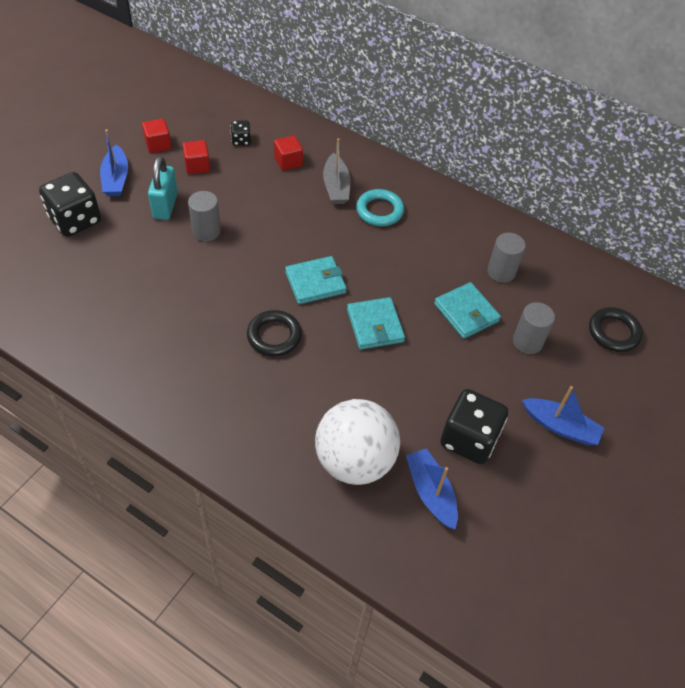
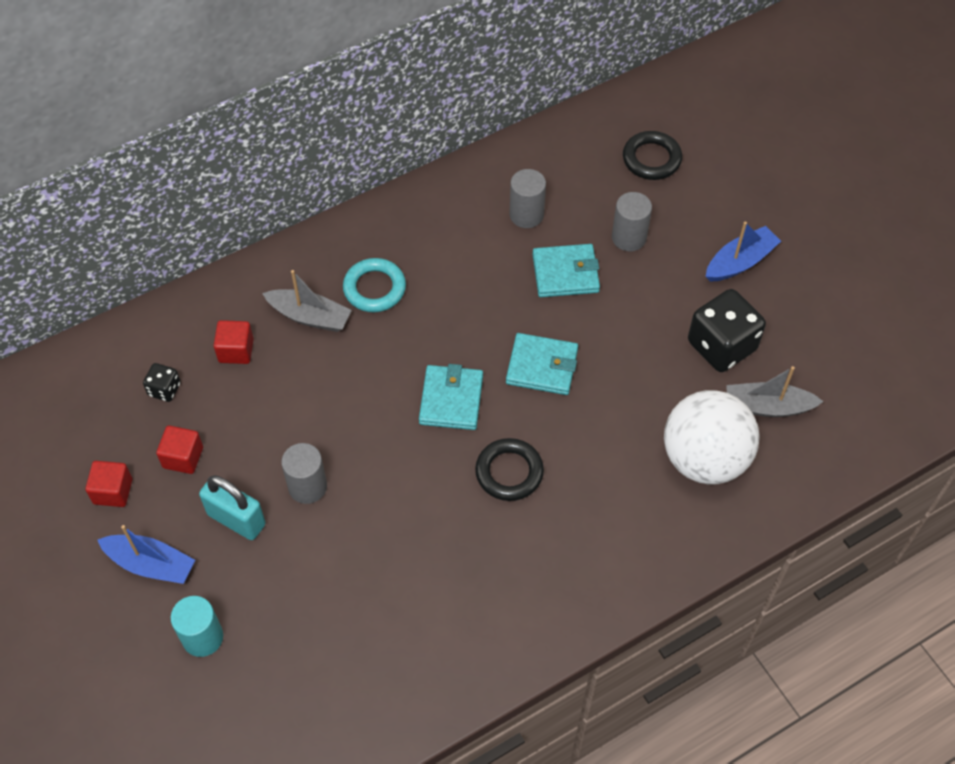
camera: 60 degrees left, 5 degrees up
black dice [39,172,101,237] -> turquoise cylinder [170,596,223,657]
blue boat [406,448,458,530] -> grey boat [726,366,824,417]

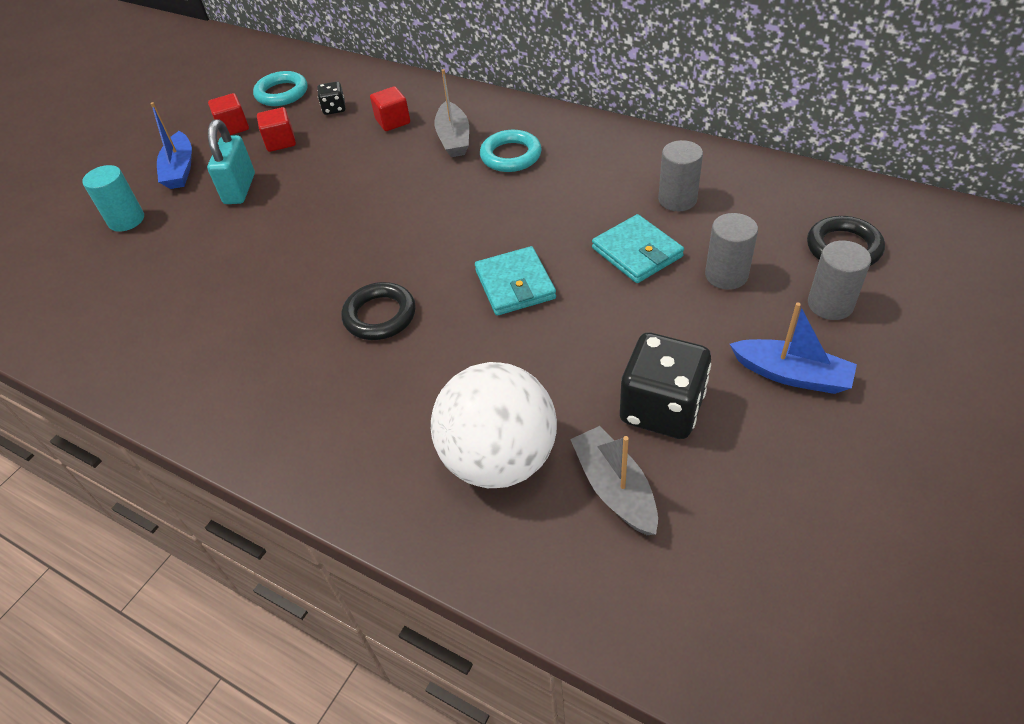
camera: 65 degrees right, 10 degrees down
grey cylinder [281,443,327,504] -> grey cylinder moved to [808,241,871,320]
turquoise wallet [419,364,483,430] -> none
none -> turquoise ring [253,71,307,106]

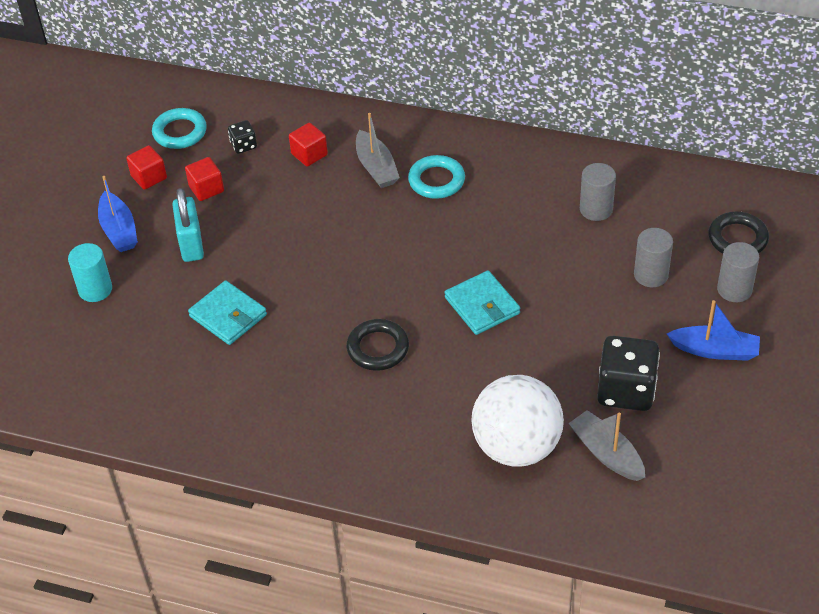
camera: 15 degrees left, 0 degrees up
turquoise wallet [592,214,684,283] -> turquoise wallet moved to [188,280,267,345]

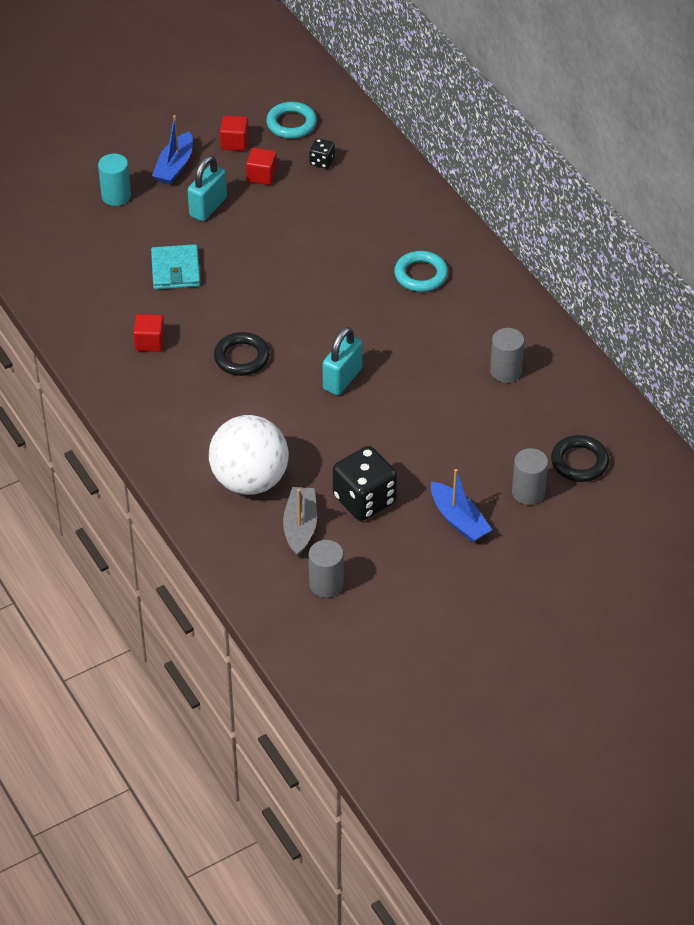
camera: 40 degrees right, 0 degrees up
red cube [289,123,328,166] -> red cube moved to [133,314,165,352]
grey boat [356,113,400,188] -> none
turquoise wallet [445,270,520,335] -> turquoise padlock [323,327,363,395]
grey cylinder [634,228,673,287] -> grey cylinder moved to [309,540,344,598]

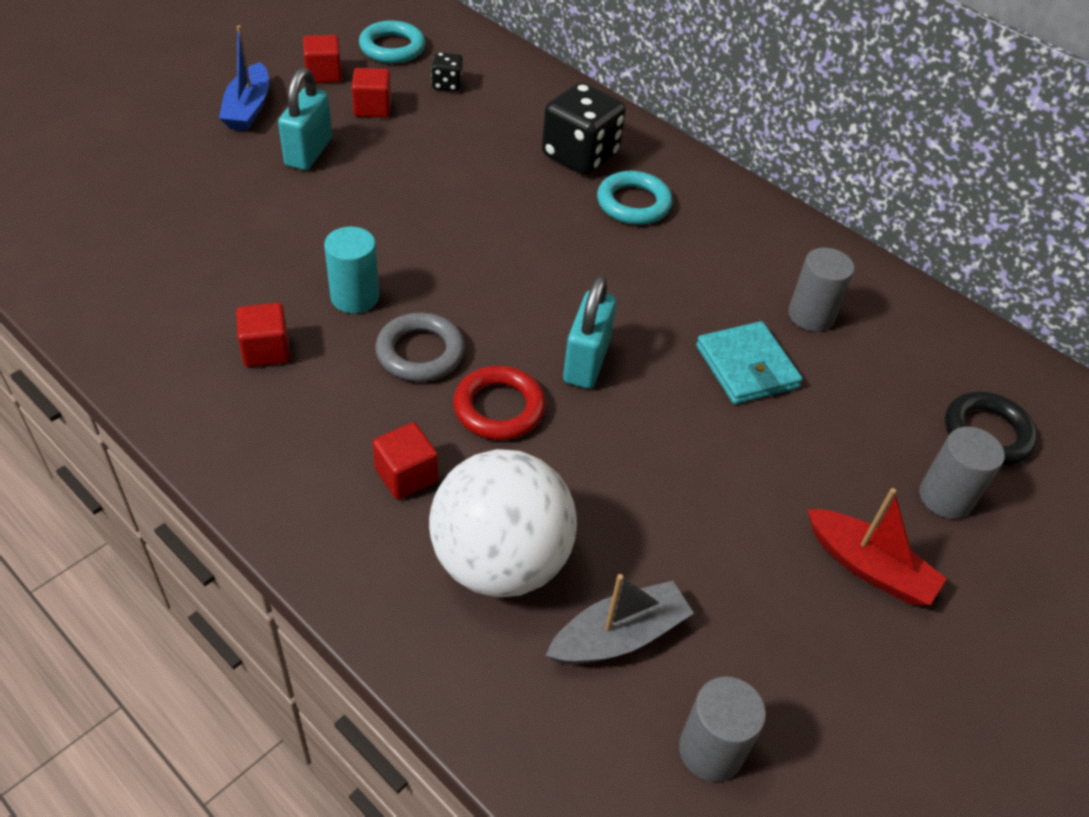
camera: 20 degrees left, 0 degrees up
turquoise cylinder [98,154,131,206] -> turquoise cylinder moved to [324,227,379,314]
turquoise wallet [151,244,200,289] -> turquoise wallet moved to [696,321,803,404]
black ring [214,332,270,376] -> grey ring [375,313,465,382]
grey boat [283,487,317,557] -> grey boat turned 75 degrees clockwise [545,574,694,665]
black dice [333,446,397,521] -> black dice moved to [542,82,626,175]
blue boat [431,469,492,542] -> red boat [807,488,947,605]
none -> red cube [372,422,438,500]
none -> red ring [453,366,546,440]

